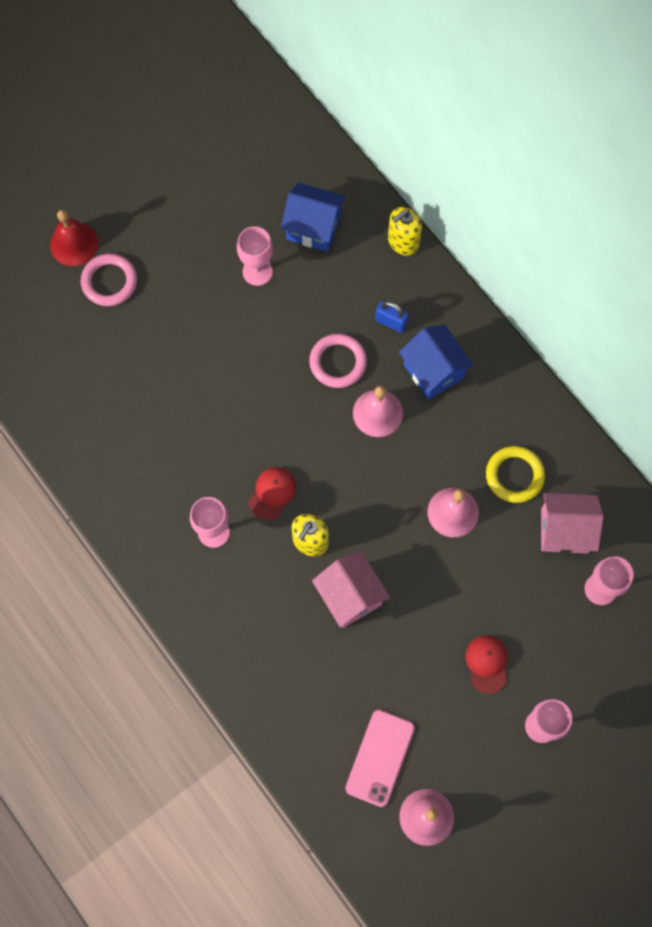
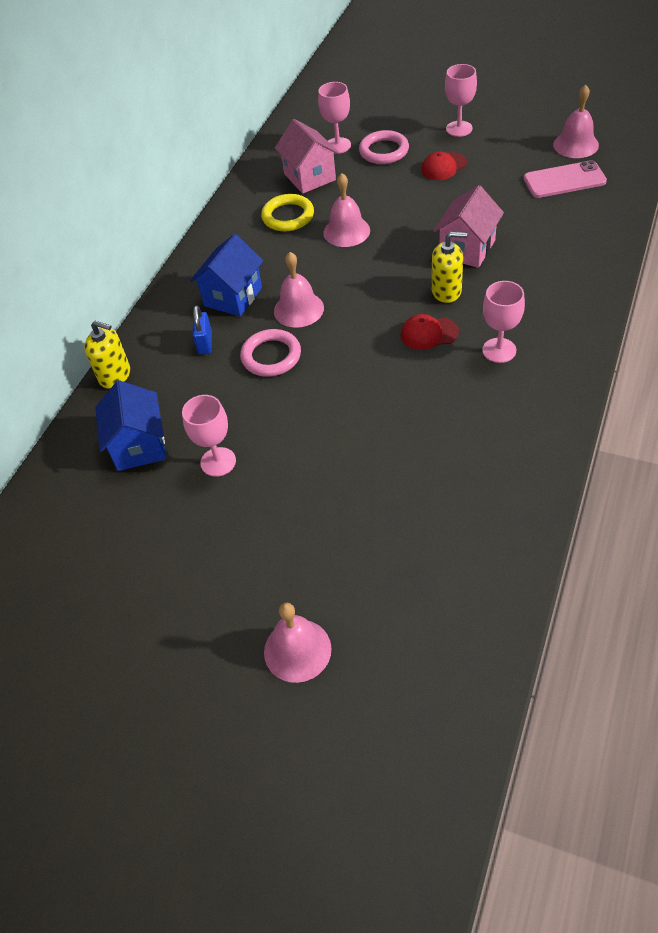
camera: 115 degrees left, 20 degrees down
red bell [50,210,98,266] -> pink bell [264,602,332,683]
pink ring [81,254,137,306] -> pink ring moved to [359,130,409,164]

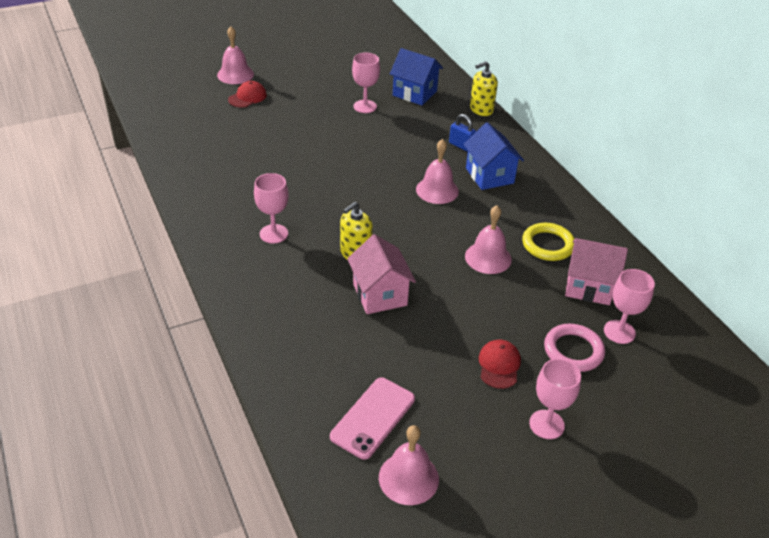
camera: 125 degrees right, 10 degrees down
pink ring [240,329,301,377] -> none
red cap [401,314,459,350] -> red cap moved to [228,81,267,108]

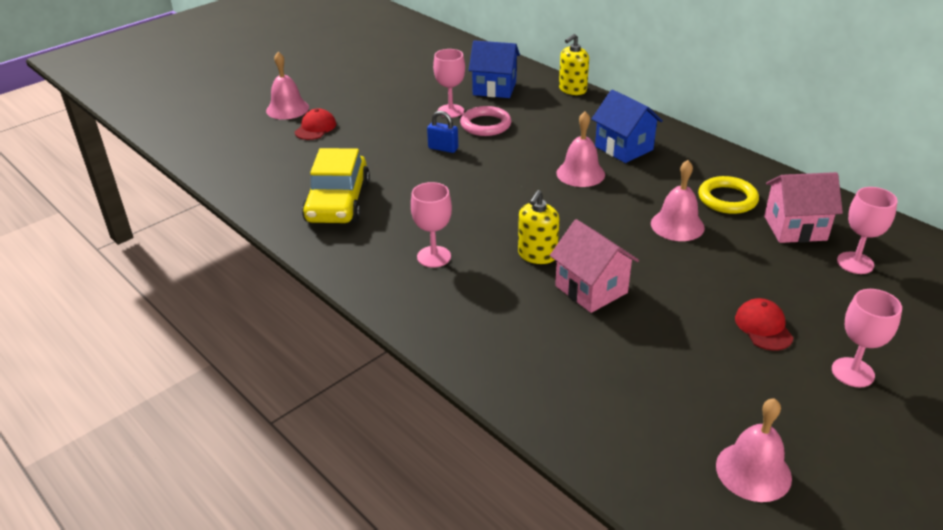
camera: 15 degrees left, 5 degrees down
pink phone [330,378,415,460] -> none
blue padlock [449,114,476,152] -> blue padlock moved to [427,111,458,153]
pink ring [544,324,605,372] -> pink ring moved to [460,106,511,136]
none -> yellow car [302,148,370,223]

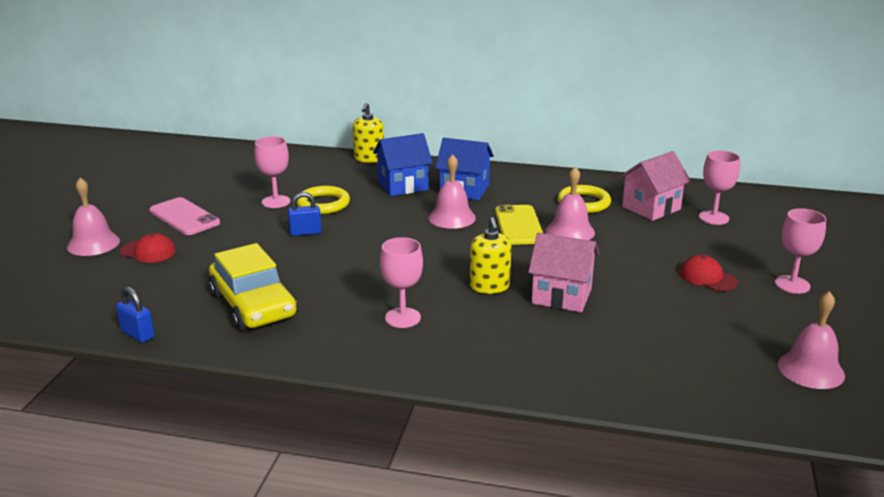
camera: 35 degrees left, 10 degrees down
red cap [295,108,336,140] -> red cap turned 120 degrees clockwise [120,233,176,263]
pink ring [460,106,511,136] -> yellow ring [297,186,350,214]
blue house [469,40,520,98] -> blue house moved to [373,133,433,196]
none -> blue padlock [116,287,155,343]
none -> pink phone [150,197,220,235]
none -> yellow phone [495,205,543,245]

